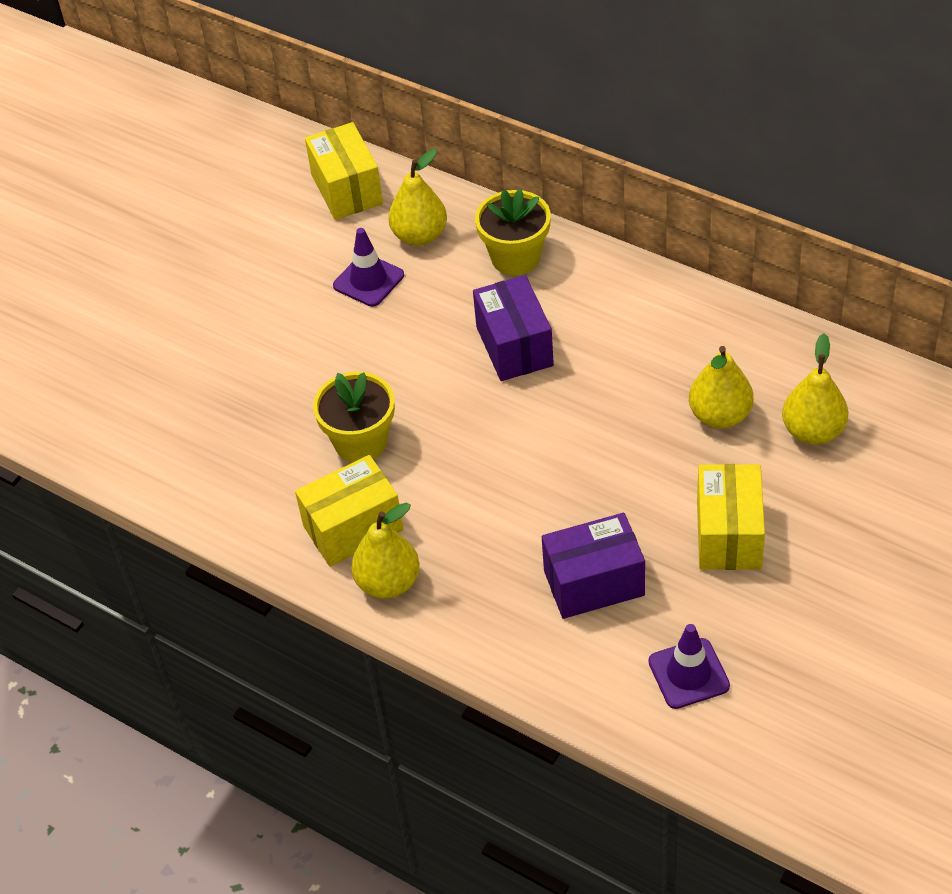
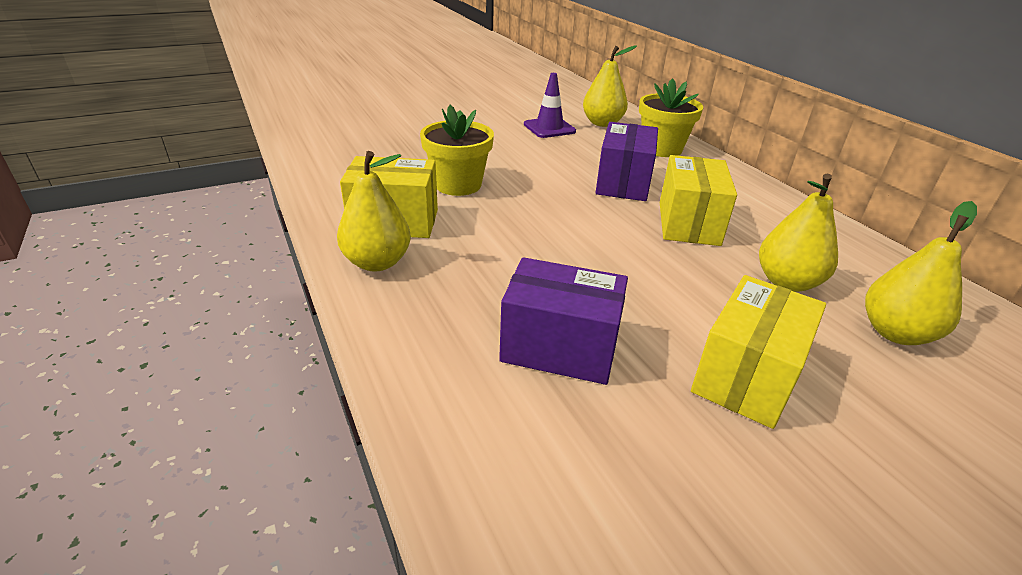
camera: 25 degrees right, 15 degrees down
yellow box [305,122,383,220] -> yellow box moved to [660,155,737,246]
purple traffic cone [648,624,730,709] -> none

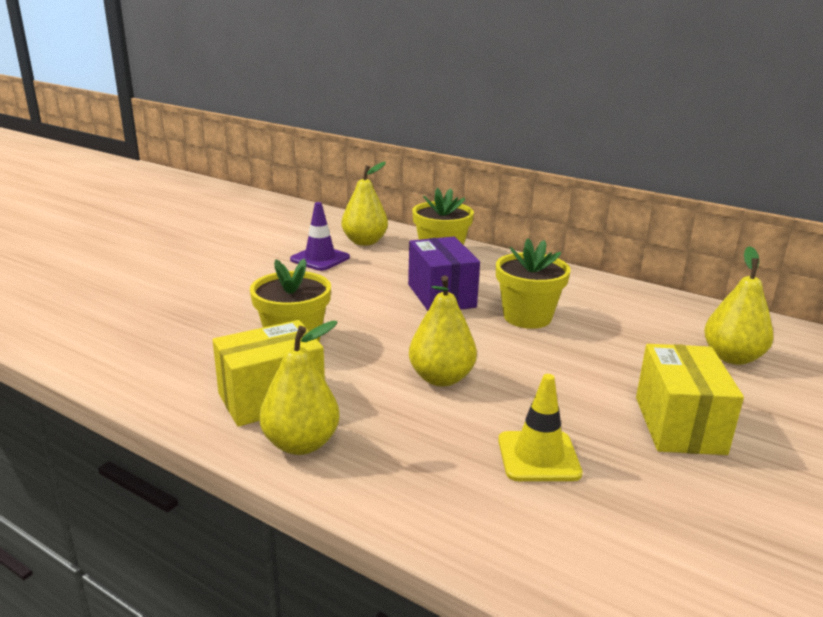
camera: 30 degrees left, 10 degrees down
purple box [499,257,628,385] -> yellow traffic cone [498,374,582,481]
yellow box [660,155,737,246] -> yellow flower pot [496,238,571,329]
yellow pear [759,174,838,292] -> yellow pear moved to [409,275,477,387]

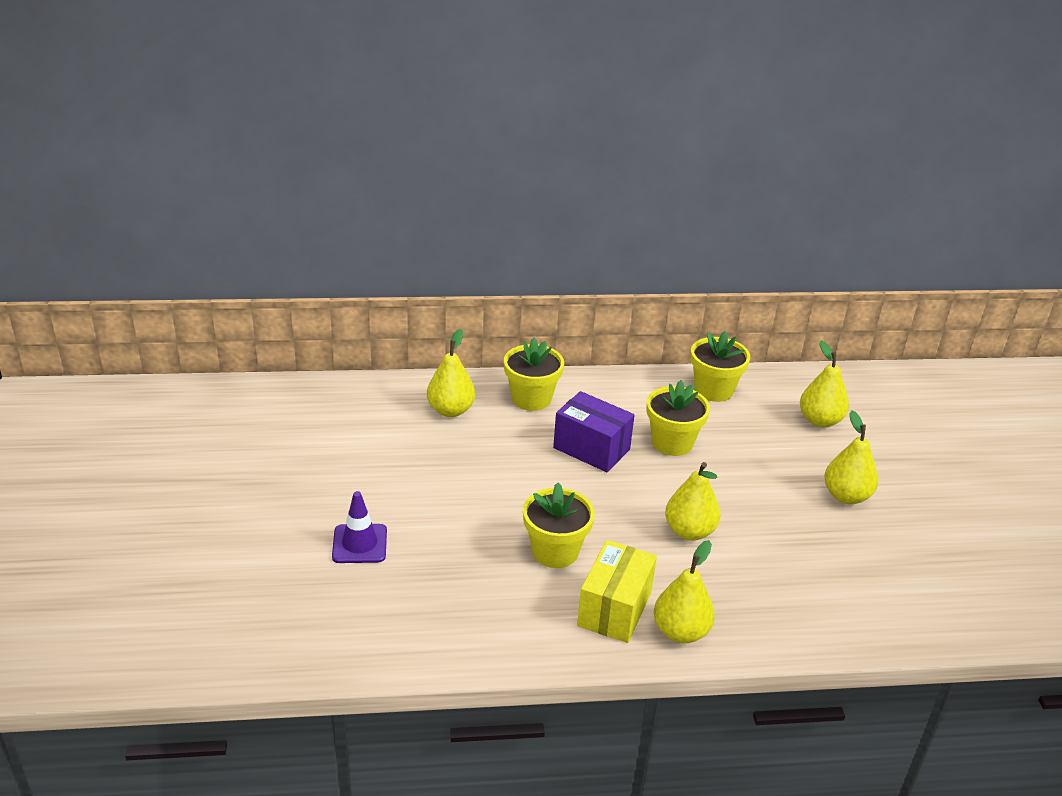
camera: 40 degrees left, 10 degrees up
purple traffic cone [290,202,350,271] -> purple traffic cone moved to [332,491,387,563]
yellow traffic cone [498,374,582,481] -> none
yellow box [636,344,744,455] -> yellow pear [824,411,878,504]
none -> yellow flower pot [691,331,750,402]

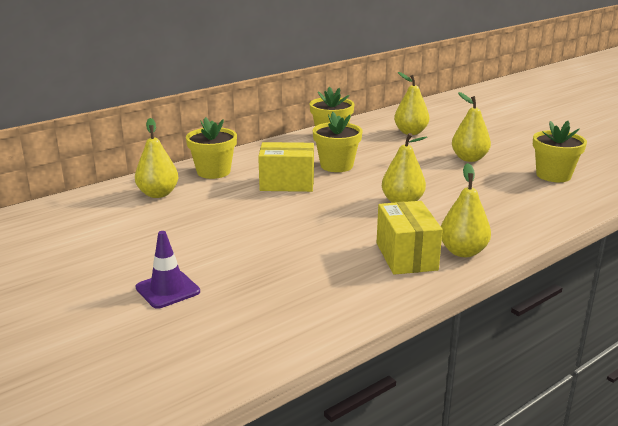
camera: 30 degrees left, 10 degrees down
yellow flower pot [523,483,595,568] -> yellow flower pot moved to [533,121,587,182]
purple box [553,391,635,472] -> yellow box [258,142,314,192]

